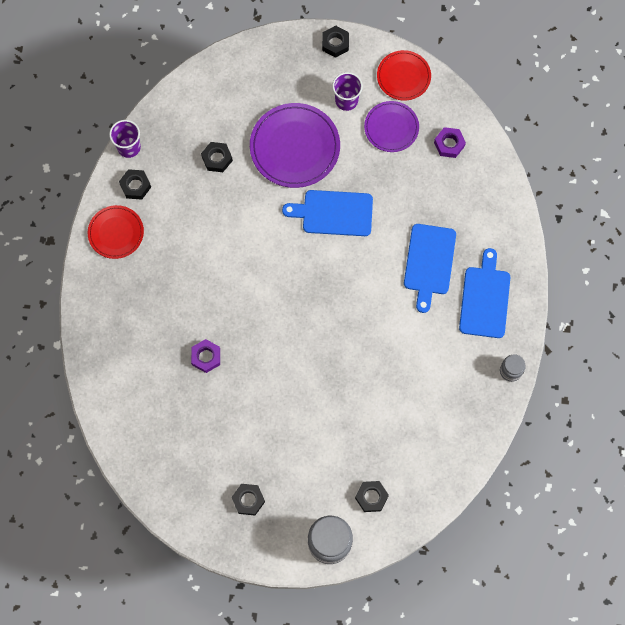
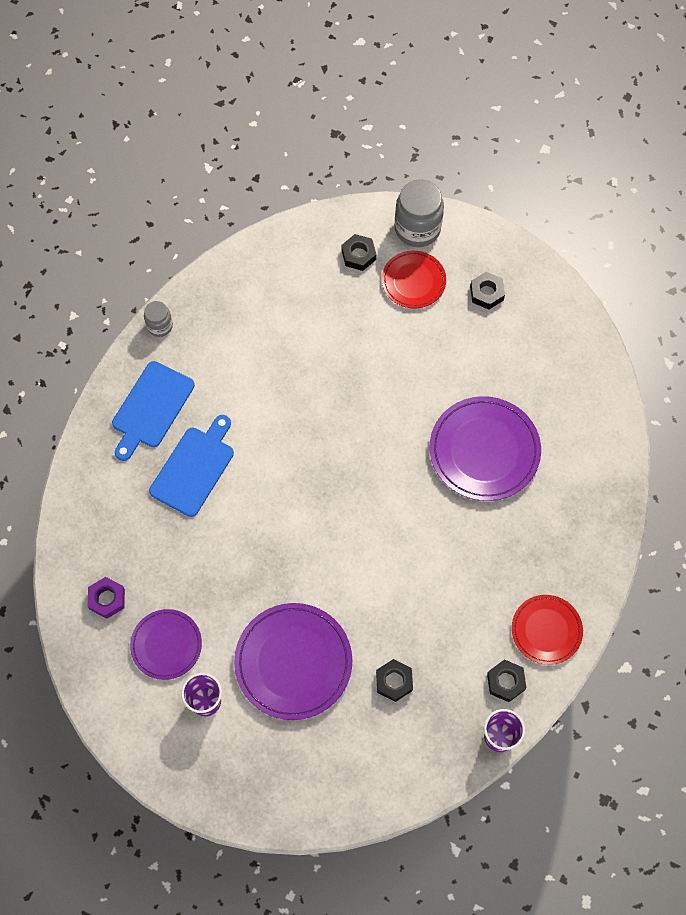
camera: 160 degrees left, 5 degrees down
purple nut [191,339,220,373] -> purple plate [430,396,541,501]
blue cutting board [282,190,373,236] -> none
black nut [322,26,349,58] -> none
red plate [377,50,431,101] -> red plate moved to [382,251,446,309]

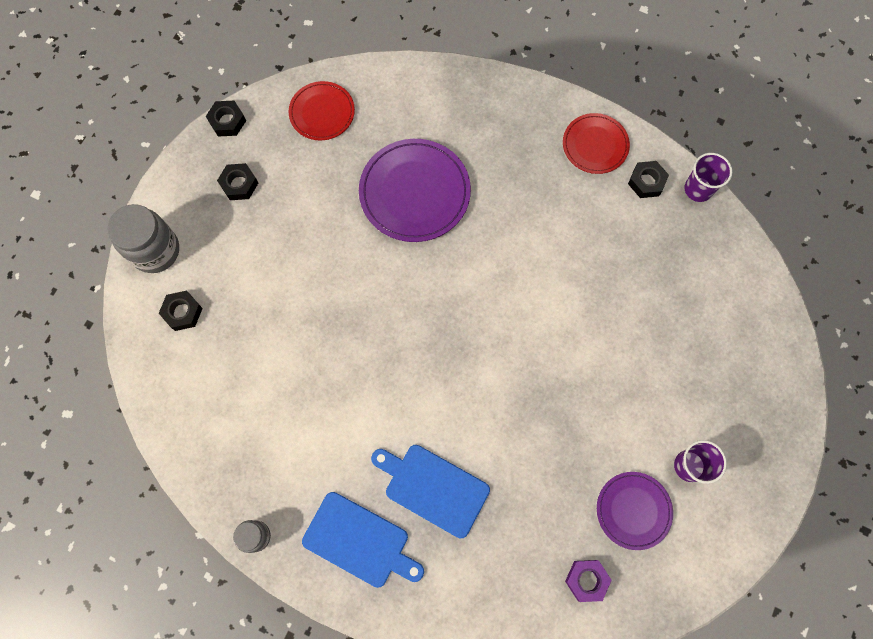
camera: 90 degrees left, 5 degrees up
purple plate [234,603,352,720] -> none
black nut [376,659,413,702] -> black nut moved to [206,101,246,136]
red plate [382,251,446,309] -> red plate moved to [289,81,355,140]

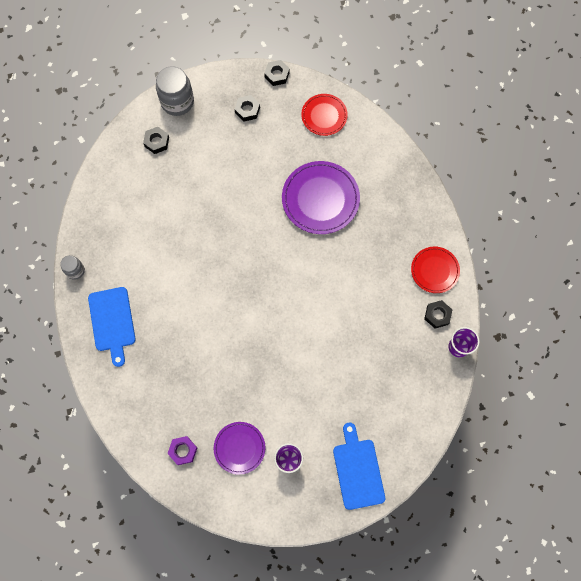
camera: 50 degrees right, 0 degrees up
blue cutting board [371,445,490,538] -> blue cutting board moved to [333,423,385,510]

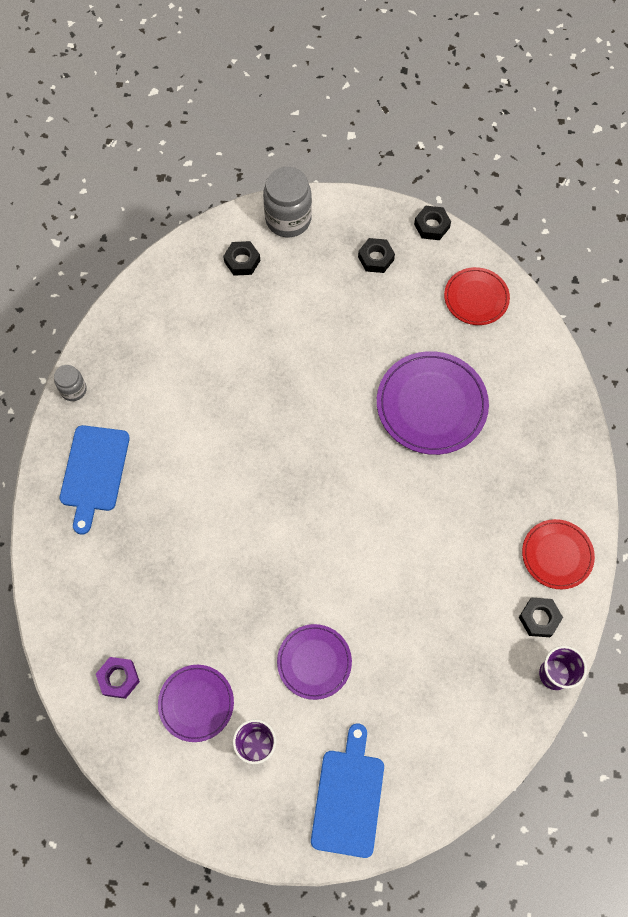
camera: 20 degrees right, 5 degrees down
none -> purple plate [277,624,352,700]

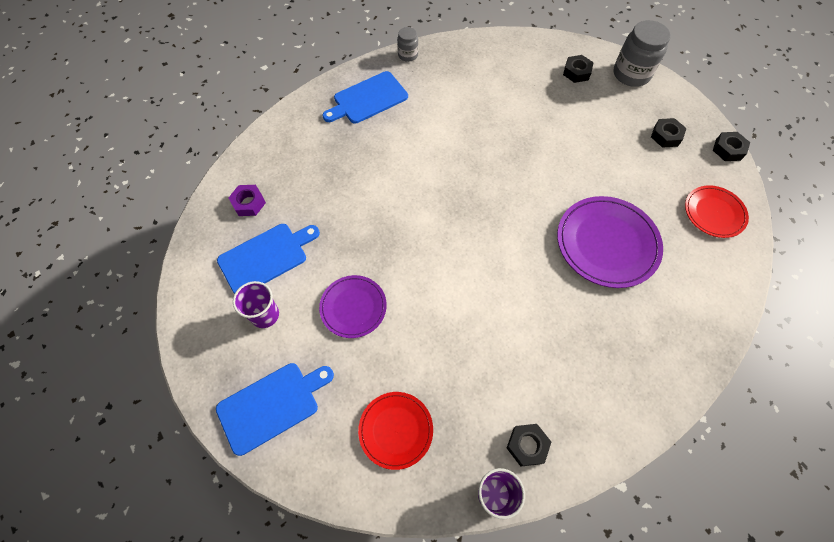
camera: 50 degrees right, 5 degrees down
purple plate [158,665,234,742] -> blue cutting board [217,224,320,294]
red plate [522,519,595,589] -> red plate moved to [358,392,433,470]

